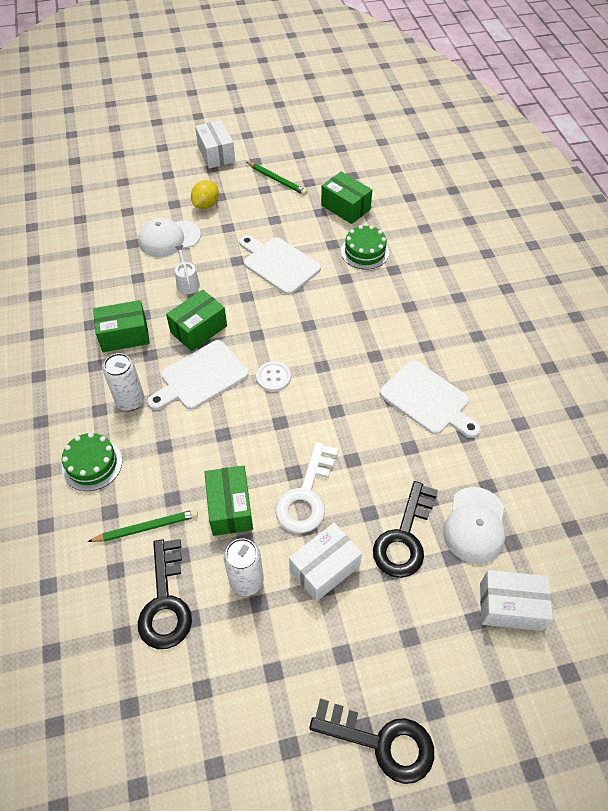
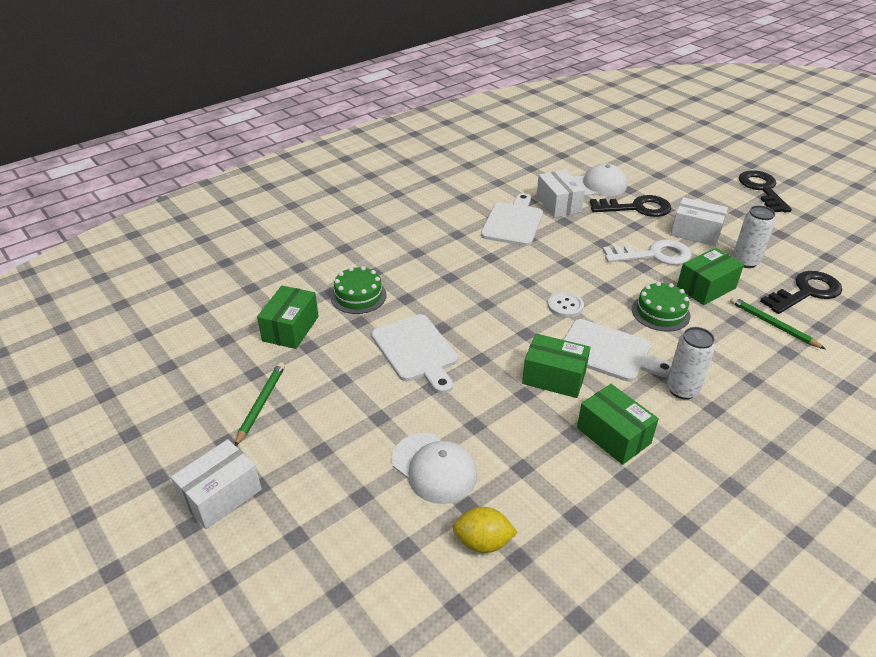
camera: 115 degrees left, 15 degrees down
green cake [62,433,122,491] -> green cake moved to [632,282,690,332]
white watering can [175,245,200,294] -> none
yellow lemon [191,180,219,209] -> yellow lemon moved to [453,507,518,553]
white cutting board [239,235,321,295] -> white cutting board turned 45 degrees counterclockwise [371,314,458,394]
white box [480,570,553,631] -> white box moved to [536,170,585,218]

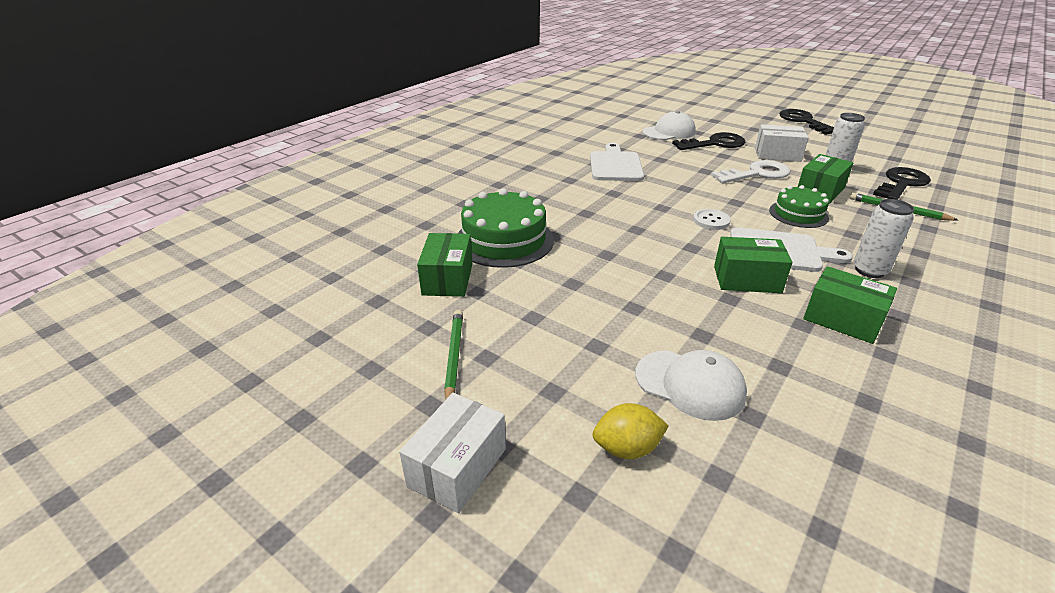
camera: 15 degrees left, 5 degrees down
green cake [331,266,387,314] -> green cake [458,188,554,268], size x1.65
white cutting board [371,314,458,394] -> none
yellow lemon [453,507,518,553] -> yellow lemon moved to [593,403,669,459]
white box [536,170,585,218] -> none

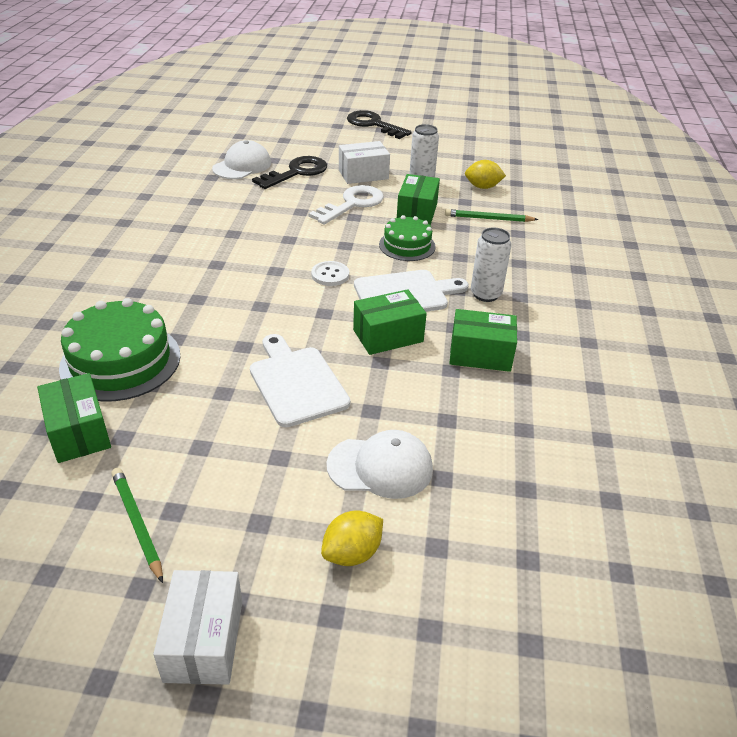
camera: 30 degrees left, 5 degrees up
white cutting board [590,143,644,181] -> white cutting board moved to [250,334,350,427]
black key [873,167,931,200] -> yellow lemon [465,160,506,189]

